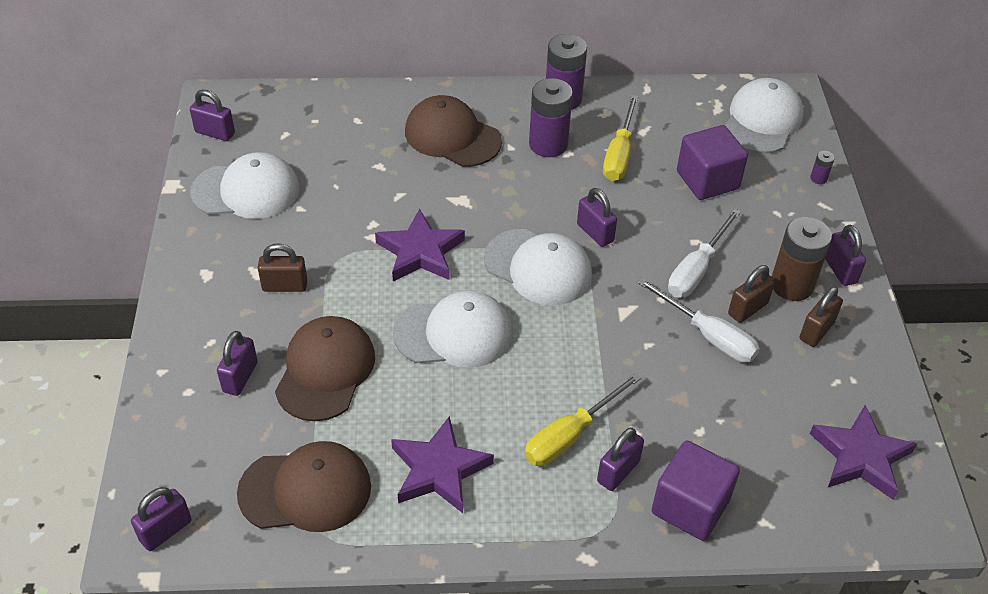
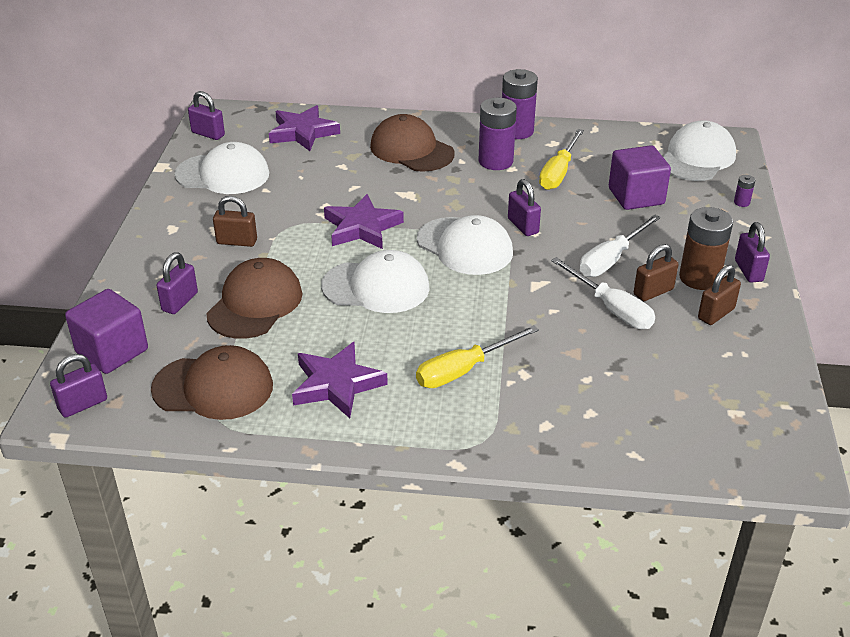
camera: 10 degrees right, 10 degrees down
purple padlock [597,427,644,491] -> none
purple cube [652,440,740,541] -> purple cube moved to [65,289,148,374]
purple star [810,405,917,500] -> purple star moved to [269,105,340,151]

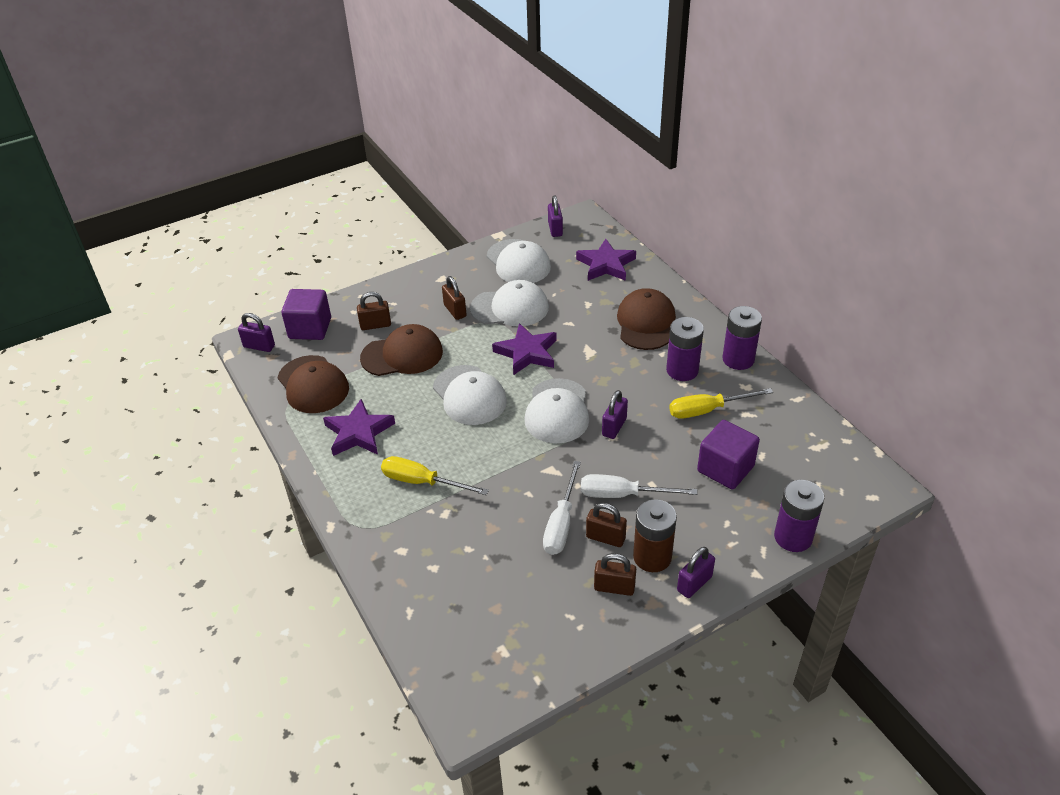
camera: 55 degrees right, 5 degrees up
purple padlock [156,252,198,314] -> brown padlock [357,292,391,330]
white cap [663,120,736,181] -> white cap moved to [470,280,549,326]
purple battery [734,175,755,207] -> purple battery [774,480,824,552], size x2.33

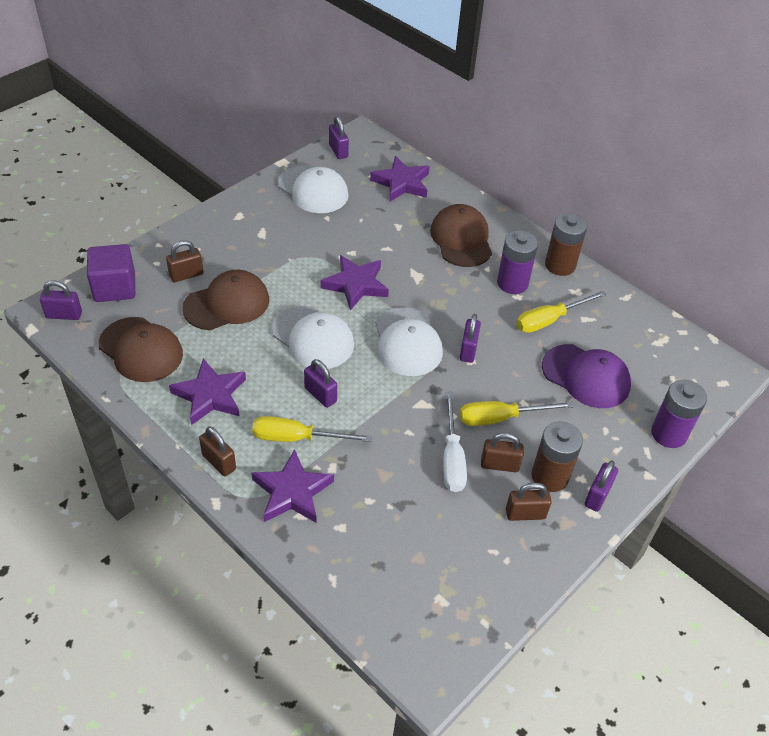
camera: 20 degrees left, 5 degrees up
brown padlock [442,276,467,320] -> brown padlock moved to [199,427,236,477]
white cap [470,280,549,326] -> none
white screwdriver [581,474,697,498] -> yellow screwdriver [460,401,573,426]
purple cube [697,420,760,490] -> purple cap [542,344,631,408]
purple battery [722,306,762,370] -> brown battery [545,213,587,276]
none -> purple star [252,449,334,523]
none -> purple padlock [304,359,337,408]

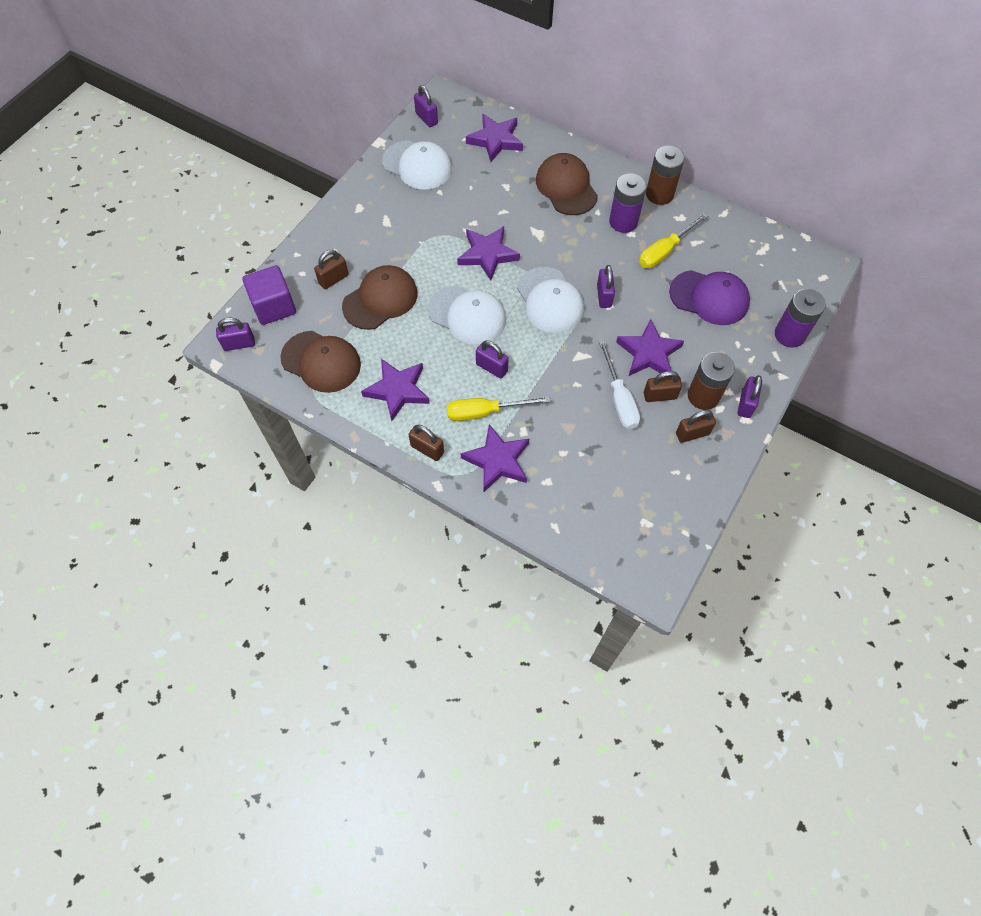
camera: 10 degrees left, 15 degrees up
yellow screwdriver [460,401,573,426] -> purple star [616,319,684,377]

